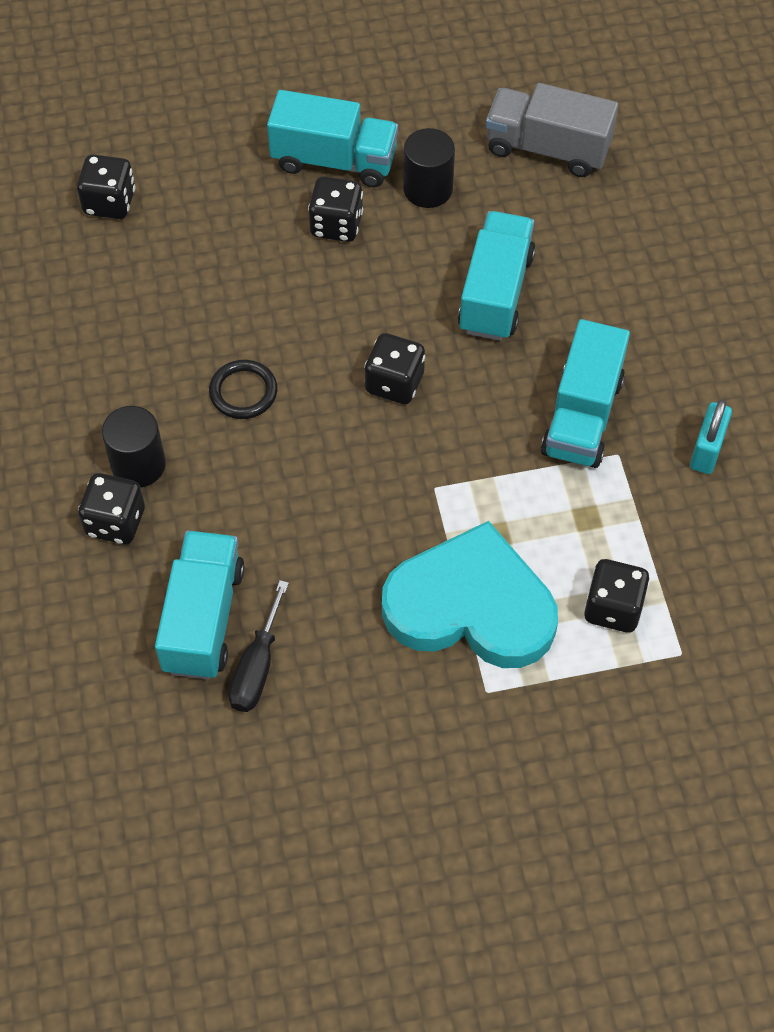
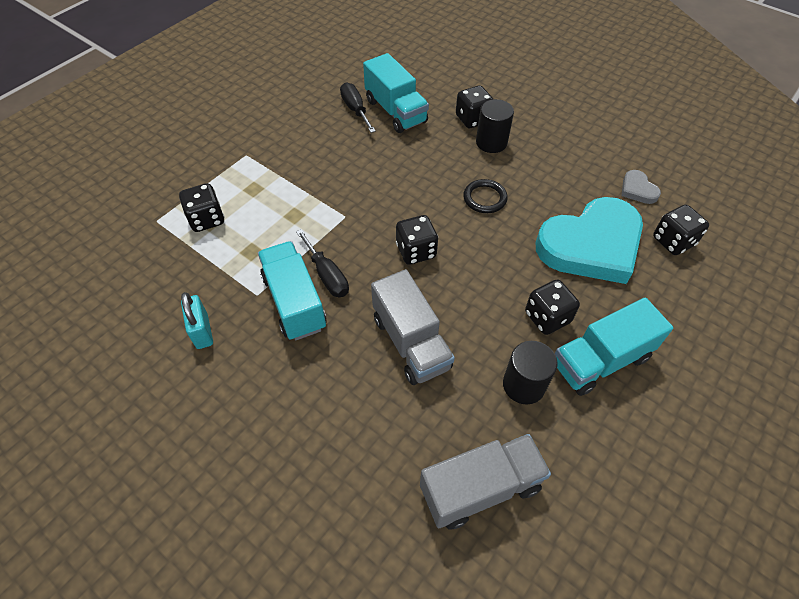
camera: 140 degrees right, 5 degrees down
turquoise heart [382,521,558,668] -> turquoise heart moved to [535,197,643,284]
turquoise truck [458,211,536,340] -> grey truck [371,269,455,385]
none -> black screwdriver [296,229,349,297]
none -> grey heart [621,170,661,204]

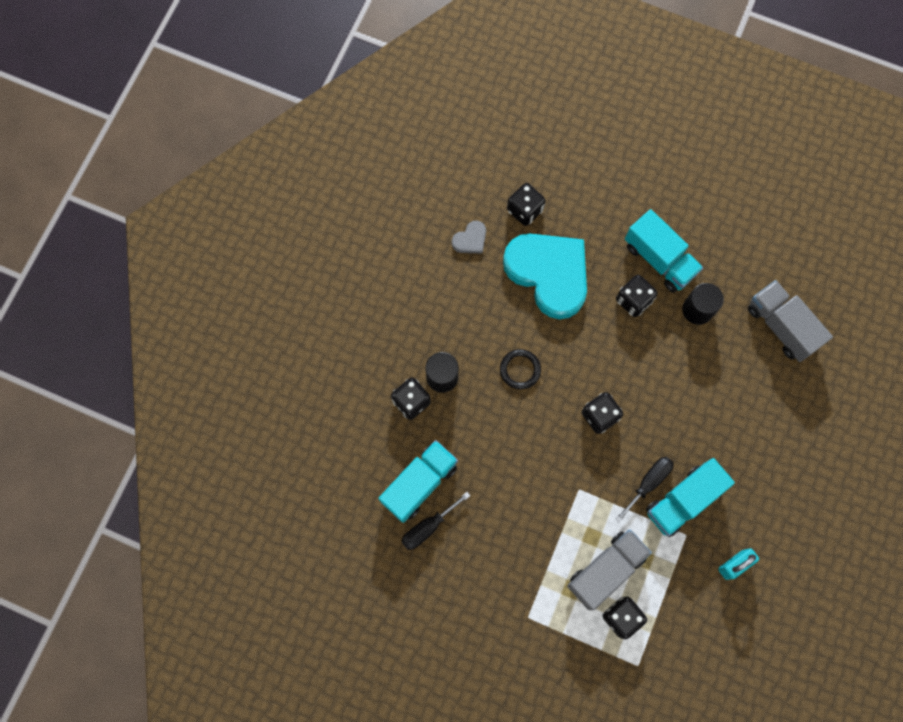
camera: 105 degrees left, 20 degrees up
grey truck [371,269,455,385] -> grey truck moved to [567,529,652,610]

